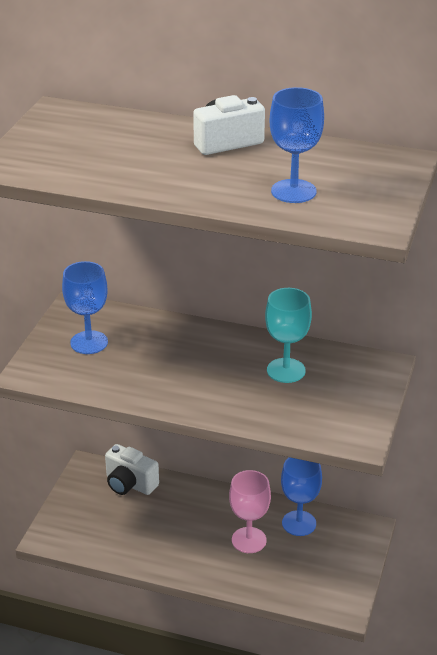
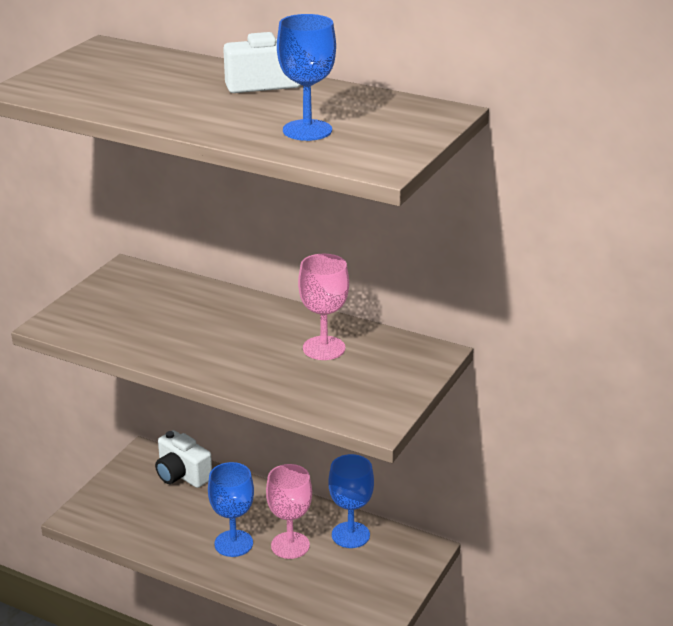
camera: 10 degrees right, 5 degrees down
blue goblet [62,261,108,354] -> blue goblet moved to [208,462,254,557]
turquoise goblet [265,288,312,383] -> pink goblet [298,254,349,360]

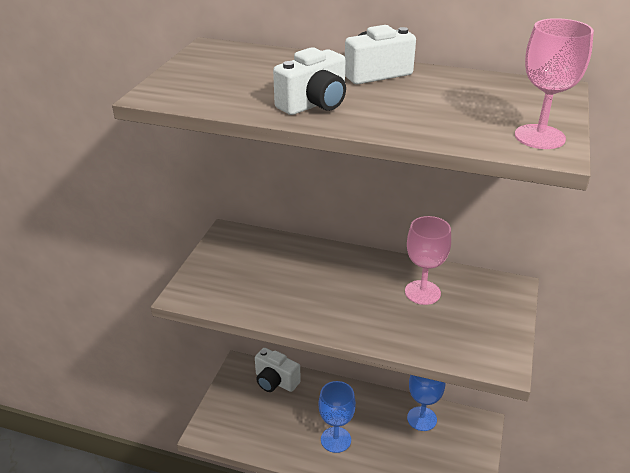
camera: 10 degrees left, 5 degrees up
pink goblet [266,464,312,559] -> pink goblet moved to [515,18,594,149]
blue goblet [277,14,336,141] -> none
none -> white camera [273,47,346,115]

